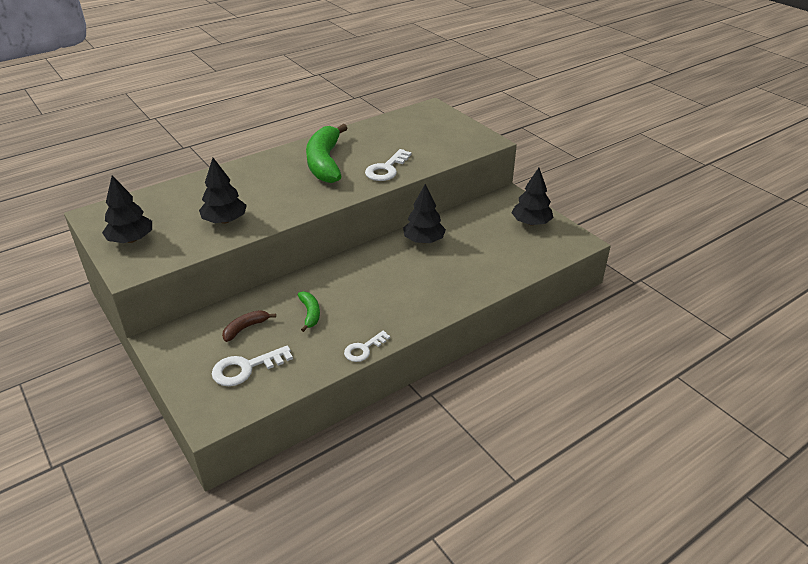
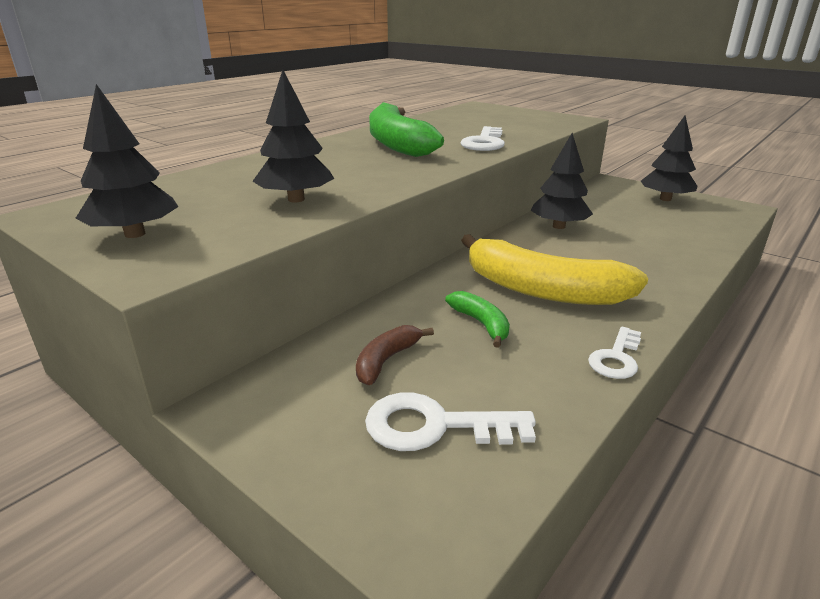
camera: 15 degrees left, 10 degrees down
white key [212,346,293,386] -> white key turned 45 degrees clockwise [365,392,536,451]
none -> yellow banana [461,234,648,305]

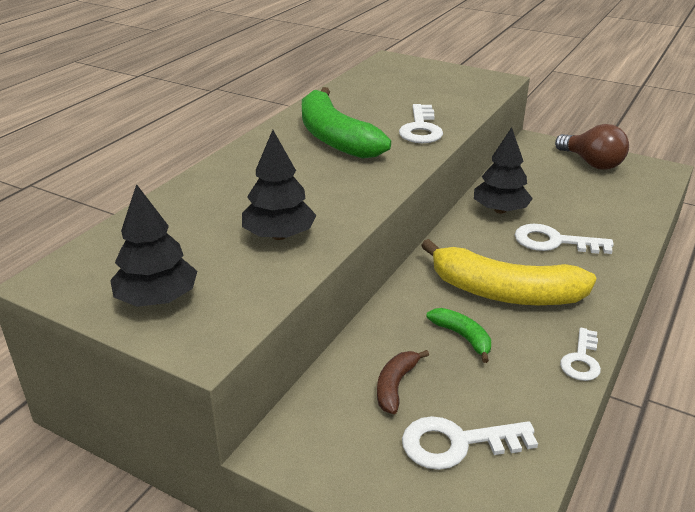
camera: 10 degrees left, 5 degrees up
black tree [641,115,697,201] -> brown light bulb [555,124,629,170]
none -> white key [515,224,614,254]

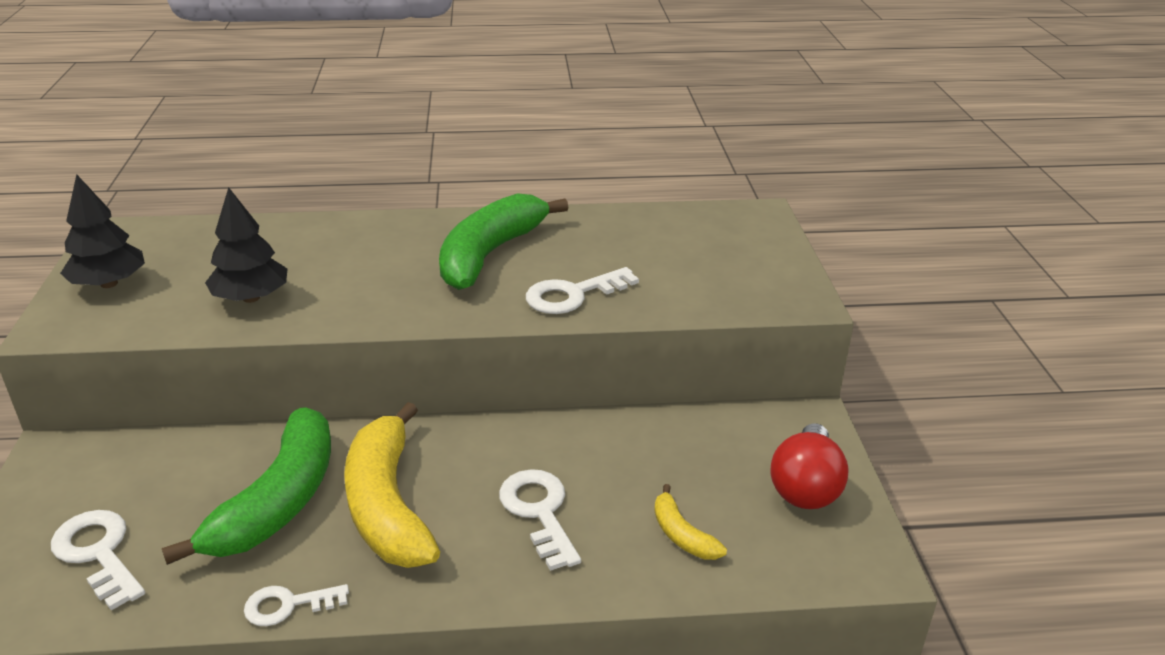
camera: 55 degrees right, 0 degrees up
brown banana [377,350,429,414] -> none
green banana [426,308,491,363] -> green banana [162,407,331,565], size x2.18
black tree [474,127,533,214] -> none
brown light bulb [555,124,629,170] -> red light bulb [770,423,849,509]
none -> yellow banana [654,484,727,560]

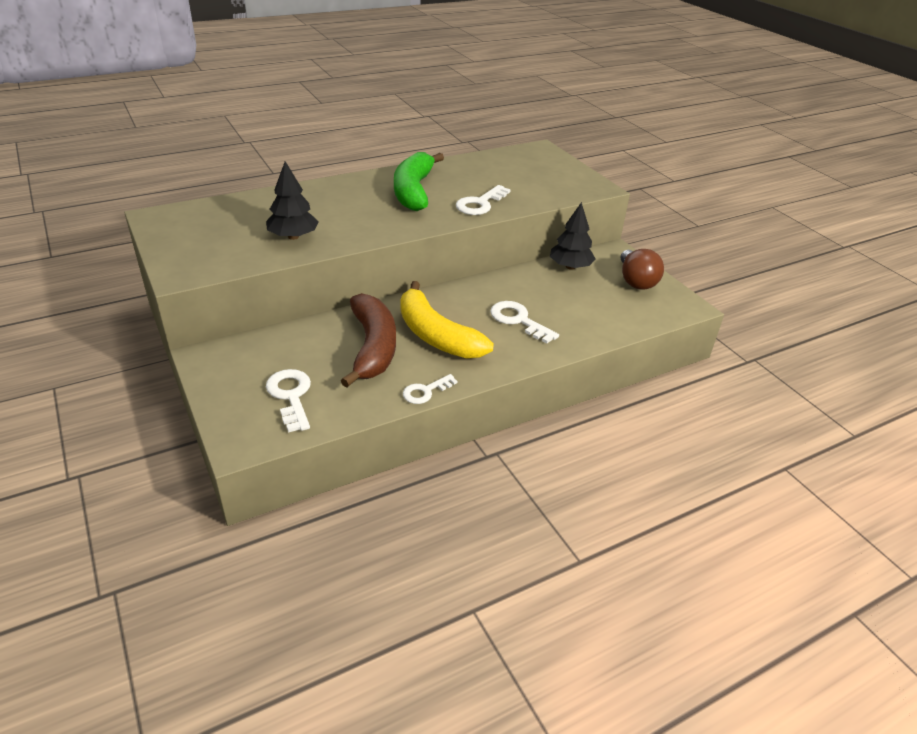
camera: 25 degrees left, 5 degrees up
white key [51,510,145,610] -> white key turned 45 degrees clockwise [266,369,311,433]
black tree [60,174,145,288] -> black tree moved to [550,202,596,270]
green banana [162,407,331,565] -> brown banana [341,293,396,387]
yellow banana [654,484,727,560] -> none
red light bulb [770,423,849,509] -> brown light bulb [621,249,664,290]

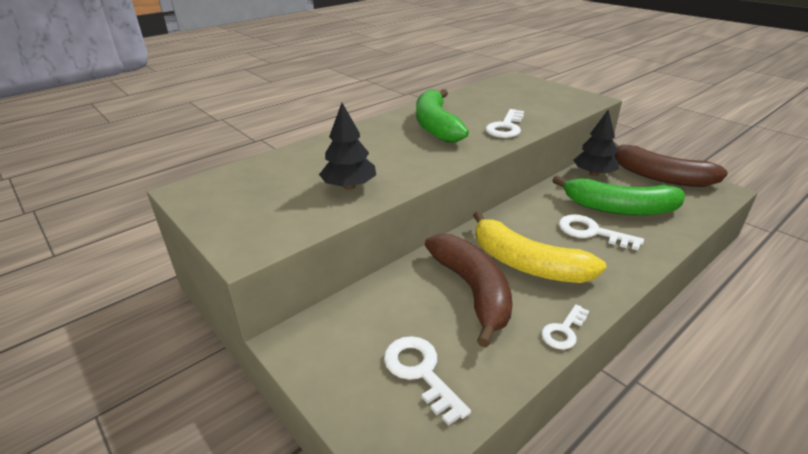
camera: 10 degrees left, 5 degrees down
brown light bulb [621,249,664,290] -> brown banana [613,141,728,187]
none -> green banana [552,175,685,215]

